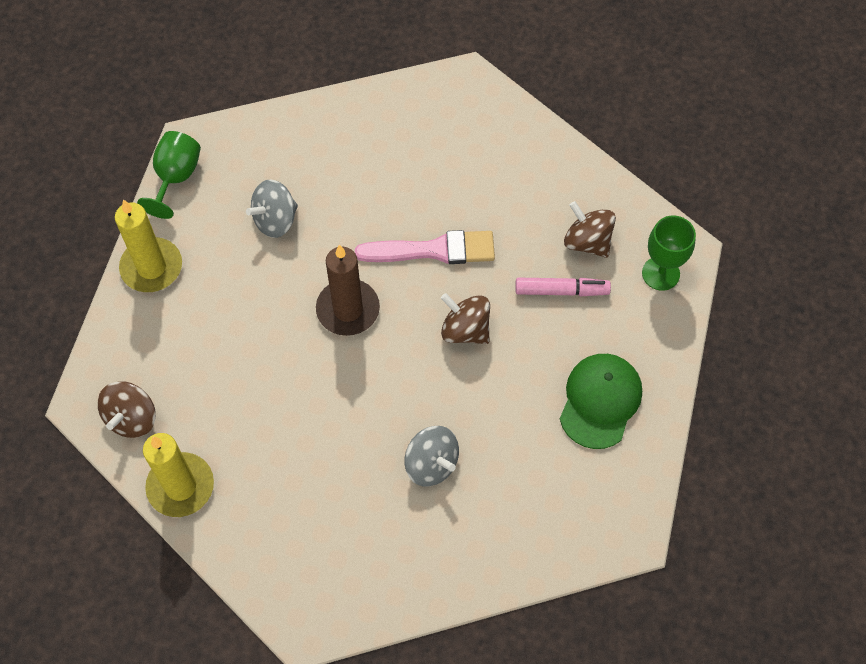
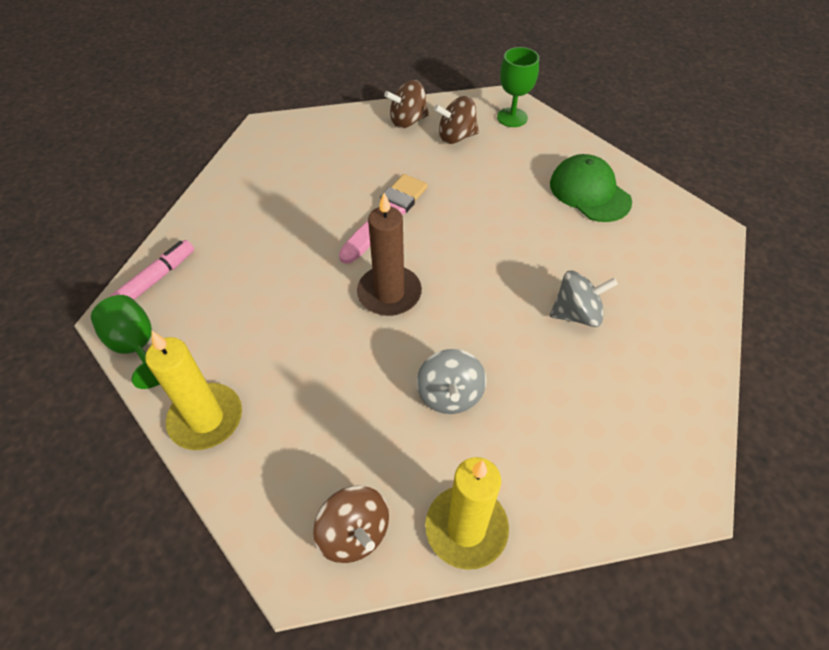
camera: 55 degrees left, 10 degrees down
grey spinning top [246,180,298,238] -> grey spinning top moved to [416,349,486,414]
brown spinning top [441,293,490,344] -> brown spinning top moved to [384,80,429,128]
pink marker [515,278,611,297] -> pink marker moved to [109,240,194,300]

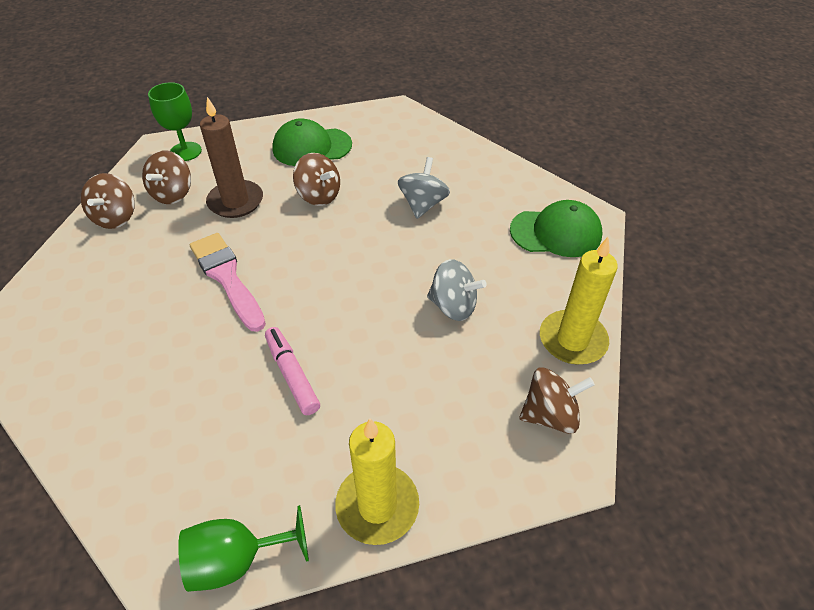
camera: 65 degrees left, 5 degrees down
pink marker [109,240,194,300] -> pink marker moved to [265,327,320,415]
brown candle [357,193,422,316] -> brown candle moved to [200,97,263,218]
none -> brown spinning top [293,153,340,206]
none -> green cap [510,200,603,257]

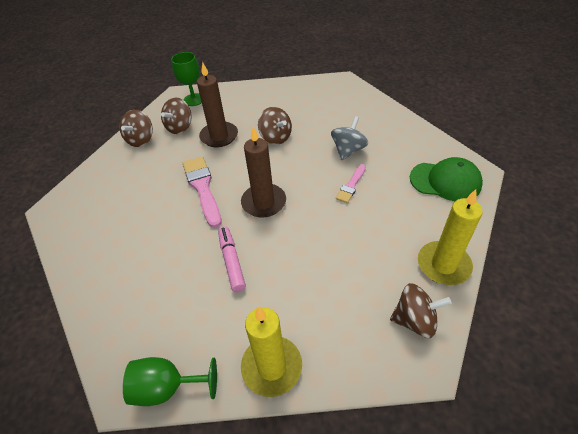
camera: 15 degrees right, 0 degrees up
green cap [272,118,352,166] -> none
grey spinning top [427,259,487,321] -> none
none -> brown candle [241,127,286,218]
none -> pink brush [336,164,366,203]

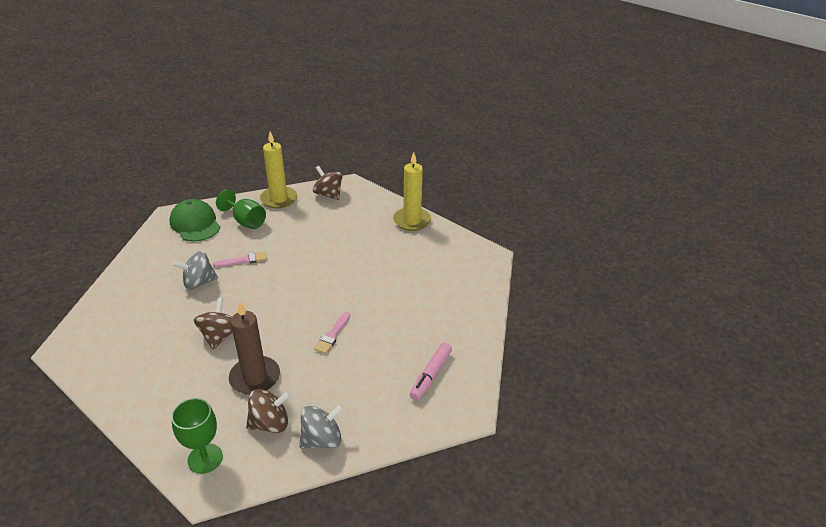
camera: 140 degrees left, 10 degrees down
brown spinning top [120,110,153,147] -> grey spinning top [299,404,344,449]
green goblet [123,357,217,406] -> green goblet moved to [216,189,266,229]
pink brush [183,157,221,228] -> pink brush [314,312,350,354], size x0.57
pink marker [218,226,246,292] -> pink marker moved to [410,342,452,401]
brown candle [241,127,286,218] -> none

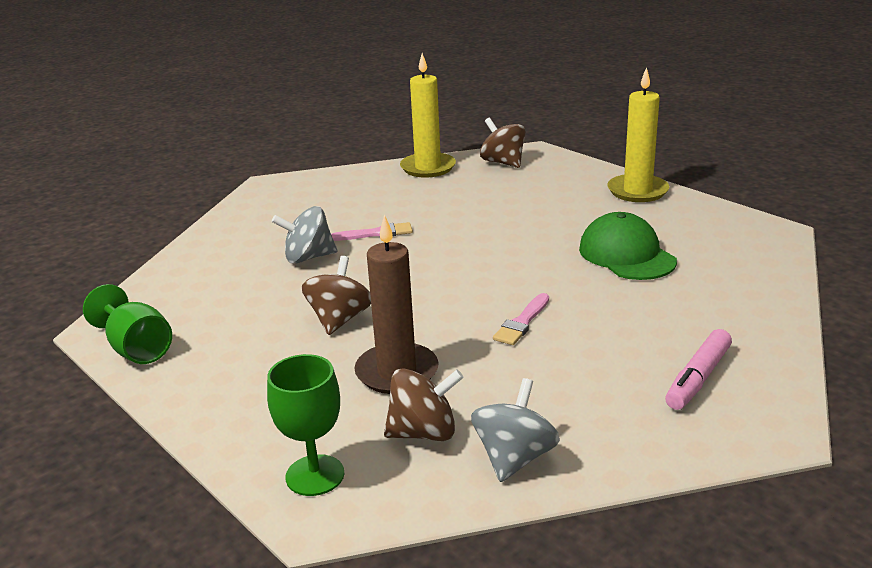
camera: 10 degrees right, 10 degrees down
green cap [169,199,220,242] -> green cap moved to [579,212,677,280]
green goblet [216,189,266,229] -> green goblet moved to [83,284,172,364]
grey spinning top [299,404,344,449] -> grey spinning top turned 45 degrees counterclockwise [471,378,560,482]

